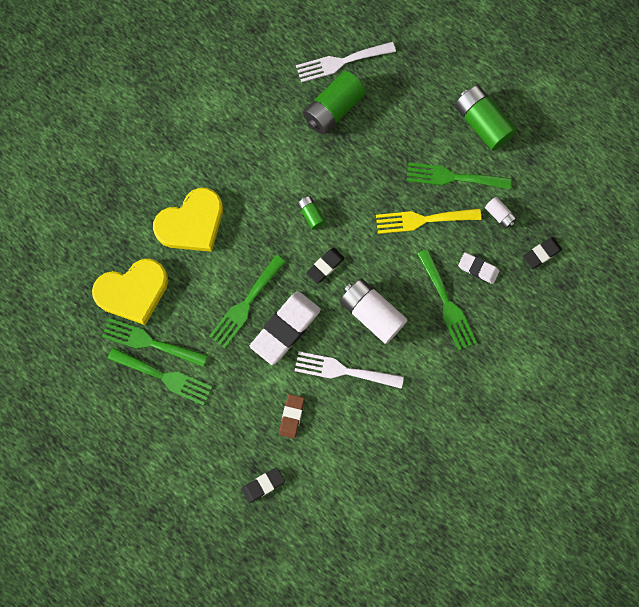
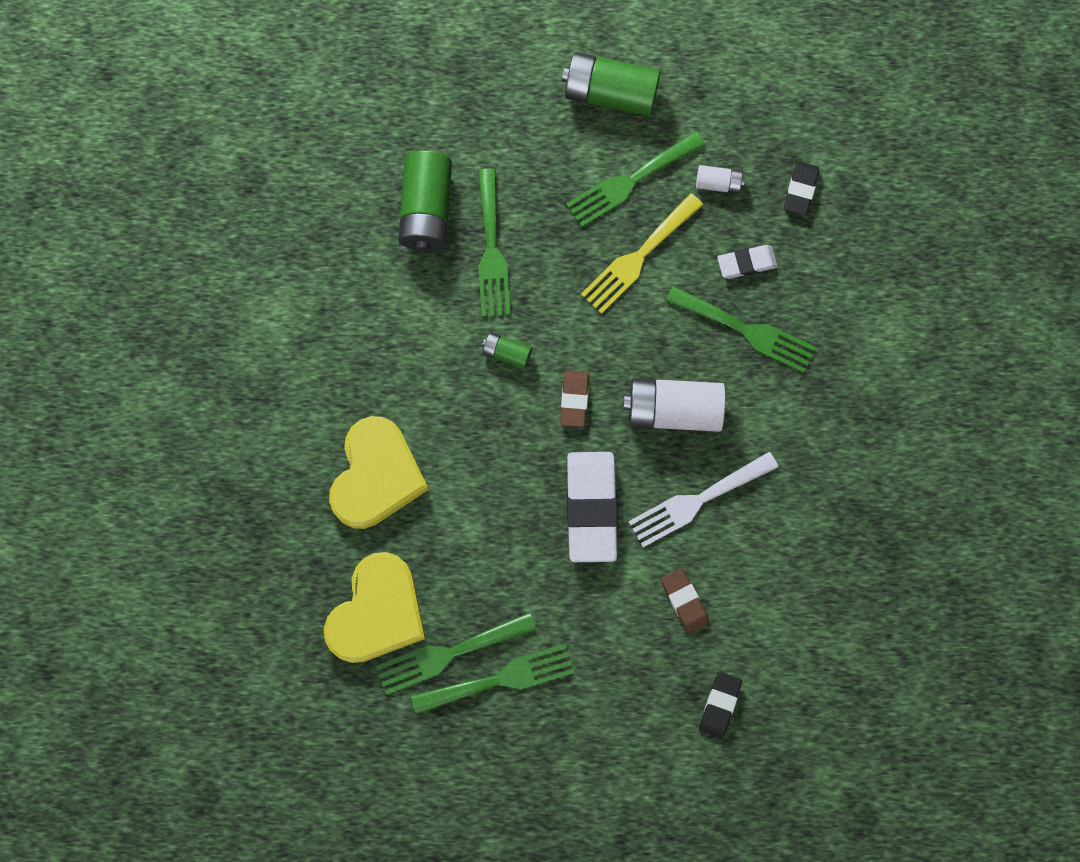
camera: 40 degrees left, 0 degrees up
green fork [209,255,286,348] -> green fork moved to [478,168,511,317]
white fork [296,42,396,83] -> none
black eraser [306,248,345,284] -> brown eraser [560,370,589,427]

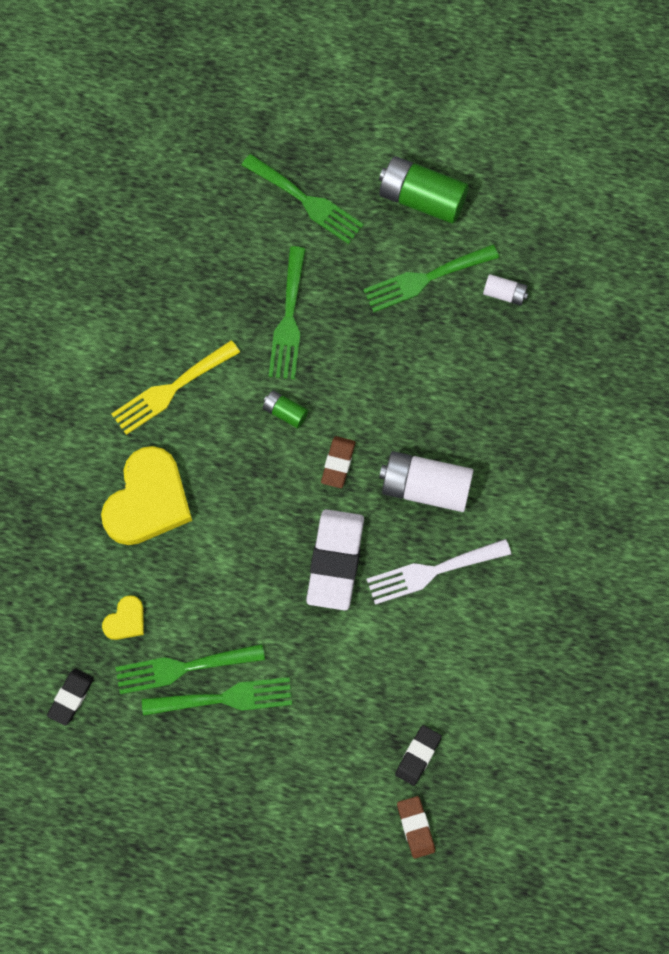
camera: 10 degrees right, 5 degrees down
yellow heart [324,552,426,663] -> yellow heart [102,595,144,640], size x0.47
green battery [398,151,452,252] -> none
yellow fork [581,193,703,314] -> yellow fork moved to [111,340,240,435]
brown eraser [661,568,709,633] -> brown eraser moved to [397,796,435,859]
green fork [666,286,816,373] -> green fork moved to [242,154,364,244]
white eraser [717,245,778,279] -> none
black eraser [784,161,819,216] -> black eraser moved to [47,669,94,726]

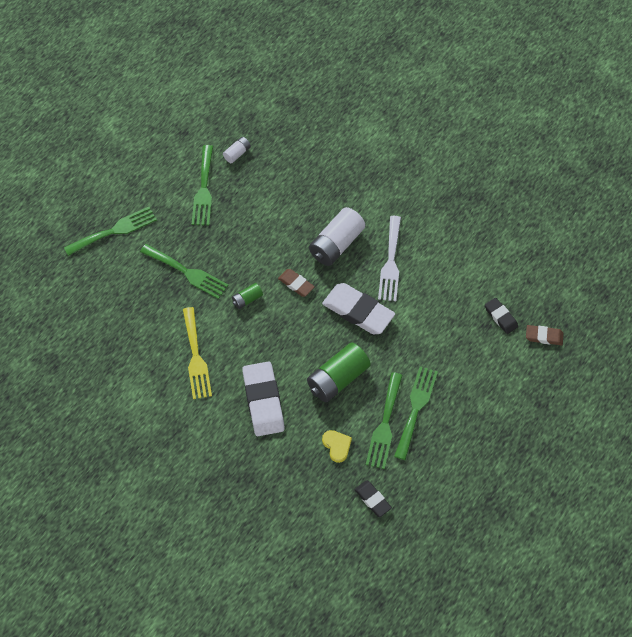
camera: 65 degrees left, 10 degrees down
yellow heart [101,446,192,545] -> white eraser [242,361,285,436]
green battery [379,156,469,224] -> green battery moved to [307,343,371,402]

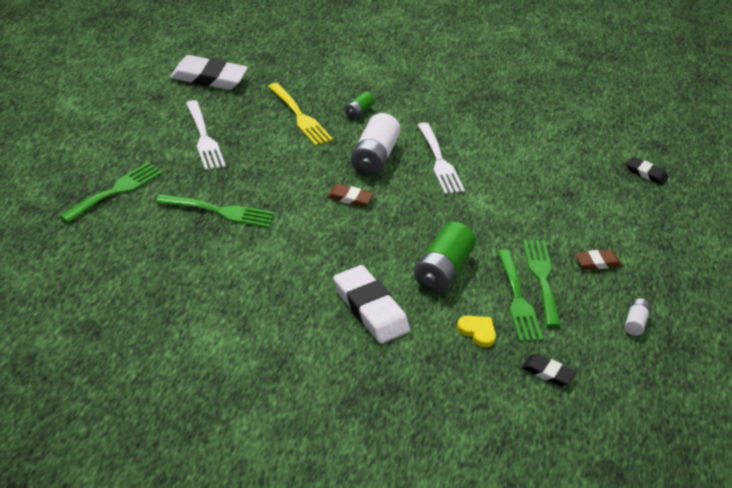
camera: 25 degrees left, 20 degrees down
yellow fork [183,307,212,399] -> yellow fork moved to [268,83,333,146]
green fork [192,145,213,226] -> white fork [186,100,226,170]
white battery [223,137,251,163] -> white battery moved to [625,298,651,336]
green battery [232,283,263,309] -> green battery moved to [345,92,375,119]
white eraser [322,283,395,334] -> white eraser moved to [170,55,248,90]
black eraser [485,298,518,334] -> black eraser moved to [627,157,668,185]
brown eraser [526,325,564,345] -> brown eraser moved to [575,250,621,270]

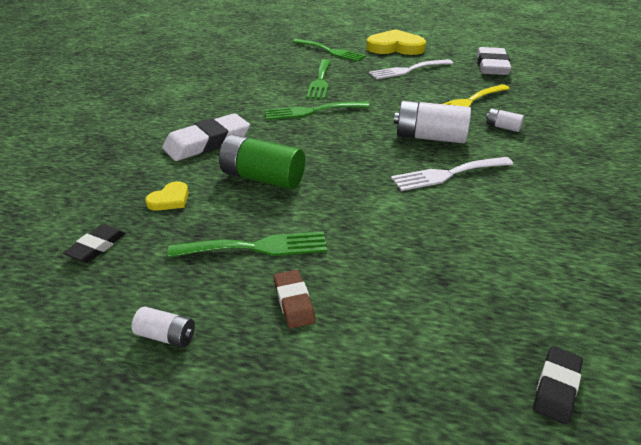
camera: 90 degrees right, 5 degrees down
brown eraser [327,184,373,207] -> none
green battery [345,92,375,119] -> white battery [486,108,524,132]
green fork [497,250,543,342] -> green fork moved to [264,101,370,120]
none -> yellow heart [366,29,426,55]

